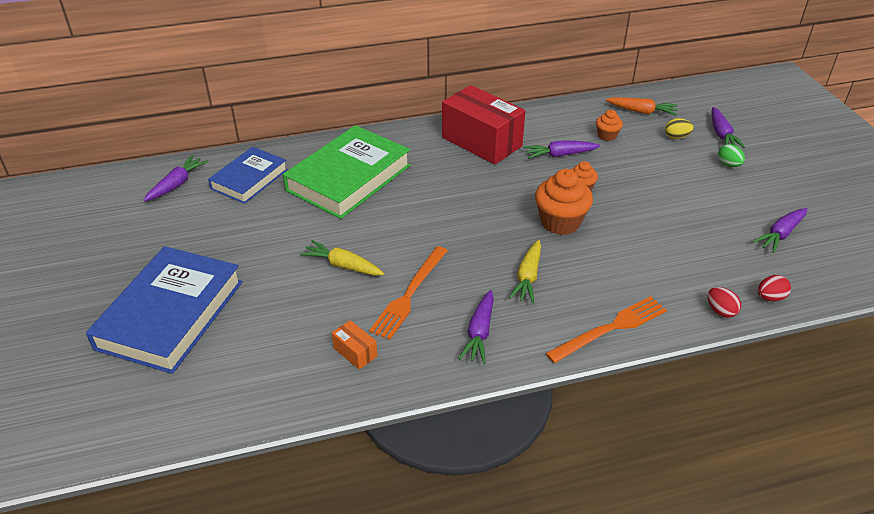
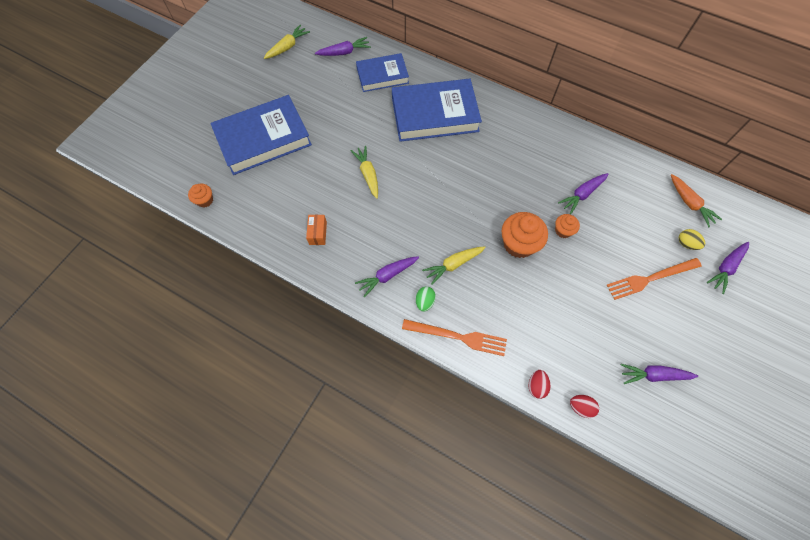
camera: 45 degrees right, 25 degrees up
green book [283,125,411,219] -> blue book [392,79,482,142]
orange fork [369,246,448,340] -> orange fork moved to [607,258,702,300]
red box [442,85,525,165] -> none
purple carrot [523,140,600,159] -> purple carrot turned 75 degrees counterclockwise [558,173,608,214]
orange cupcake [596,110,623,141] -> orange cupcake moved to [188,183,213,207]
green egg [718,144,745,167] -> green egg moved to [416,287,436,312]
none -> yellow carrot [264,25,310,59]

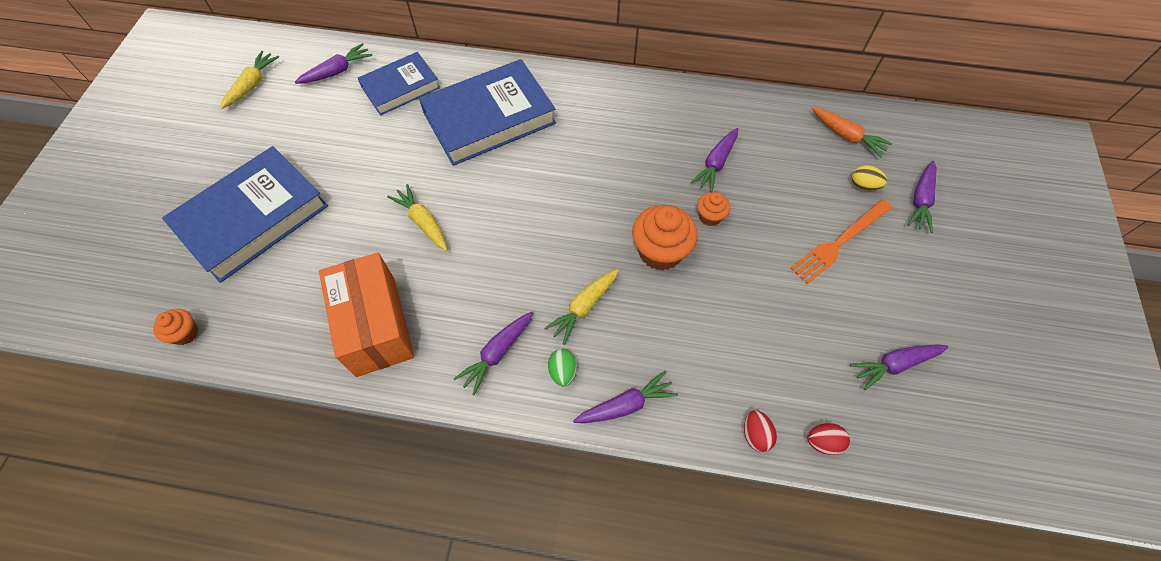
camera: 20 degrees left, 5 degrees down
orange box [306,215,327,245] -> orange box [319,252,414,377], size x2.39
orange fork [402,319,507,356] -> purple carrot [573,370,678,423]

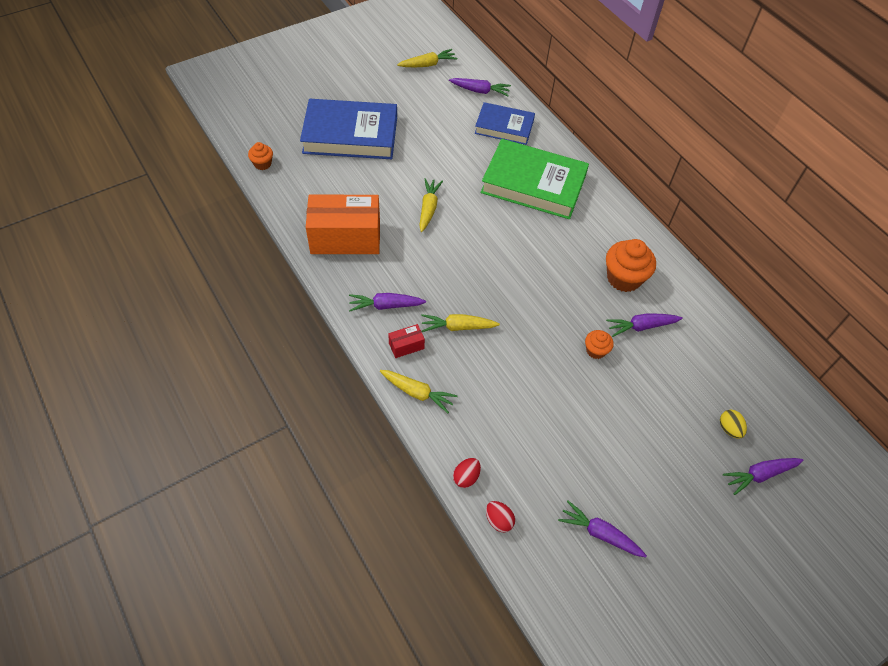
camera: 45 degrees right, 5 degrees down
orange box [319,252,414,377] -> orange box turned 60 degrees clockwise [306,194,380,254]
blue book [419,59,556,166] -> green book [481,139,589,219]
green egg [548,349,577,387] -> red box [388,324,425,358]
purple carrot [573,370,678,423] -> yellow carrot [380,370,458,413]
orange cupcake [632,205,698,271] -> orange cupcake moved to [606,239,656,292]
orange fork [790,199,892,284] -> none
orange carrot [812,107,892,157] -> none

